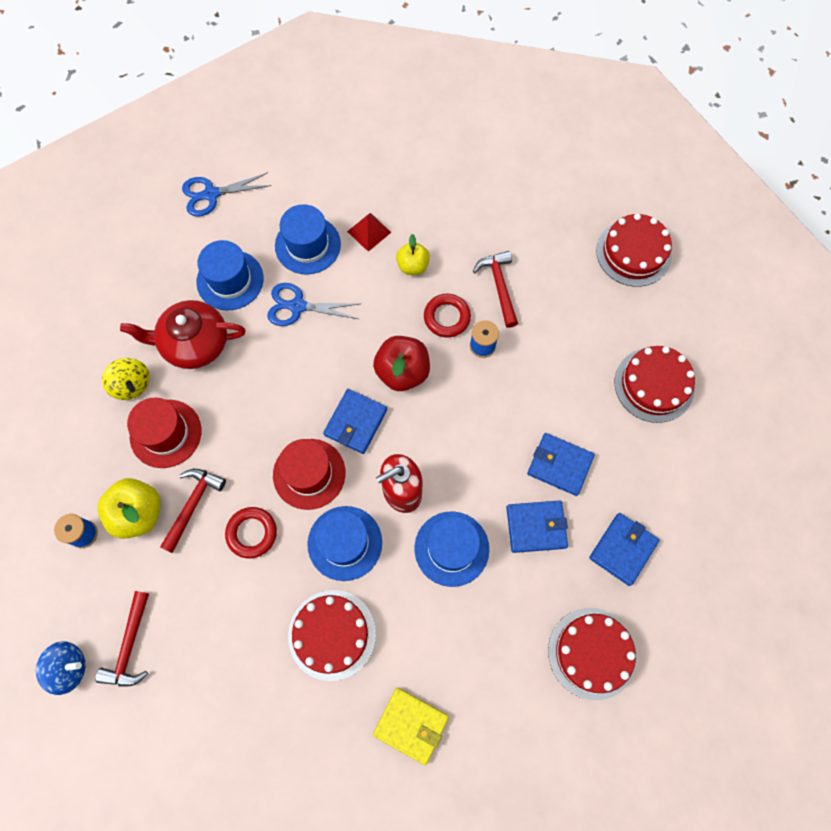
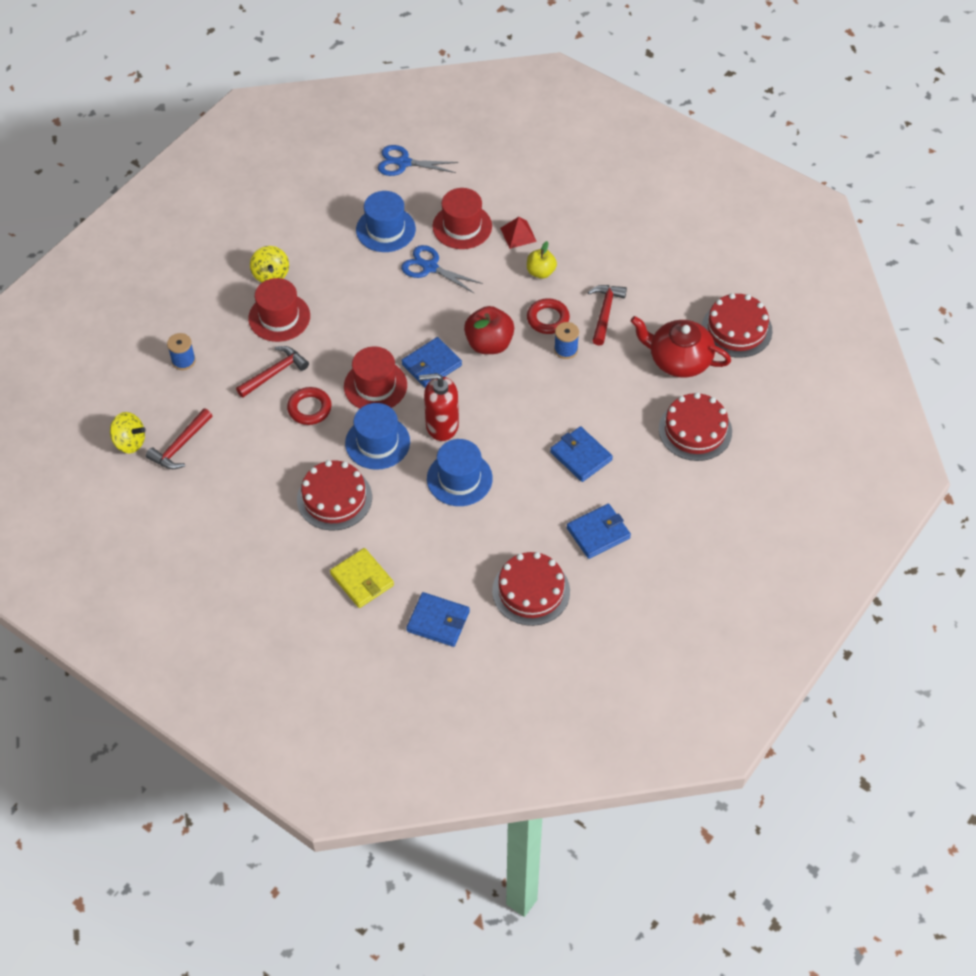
camera: 25 degrees right, 15 degrees down
blue spinning top [36,641,86,695] -> yellow spinning top [110,412,146,453]
yellow apple [98,478,161,539] -> none
red teapot [120,300,246,369] -> red teapot moved to [631,316,731,378]
blue hat [275,204,341,274] -> red hat [433,188,492,249]
blue wallet [506,500,568,553] -> blue wallet moved to [406,592,470,647]

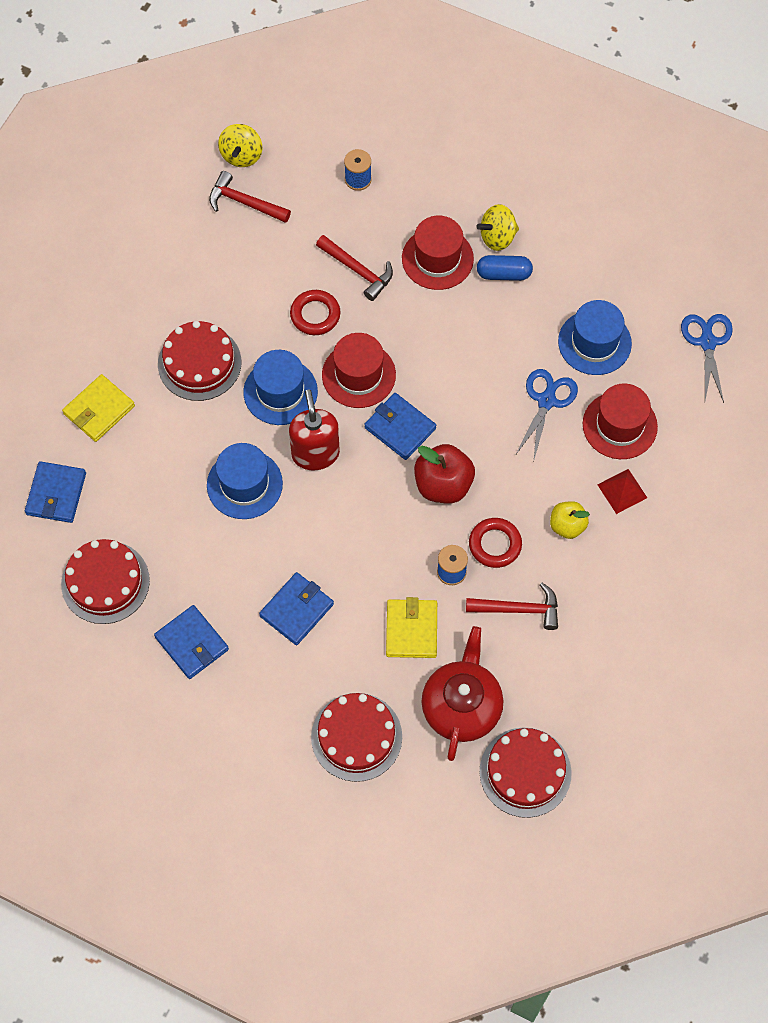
camera: 80 degrees right, 10 degrees up
none -> yellow wallet [386,597,437,658]
none -> blue capsule [477,255,533,281]

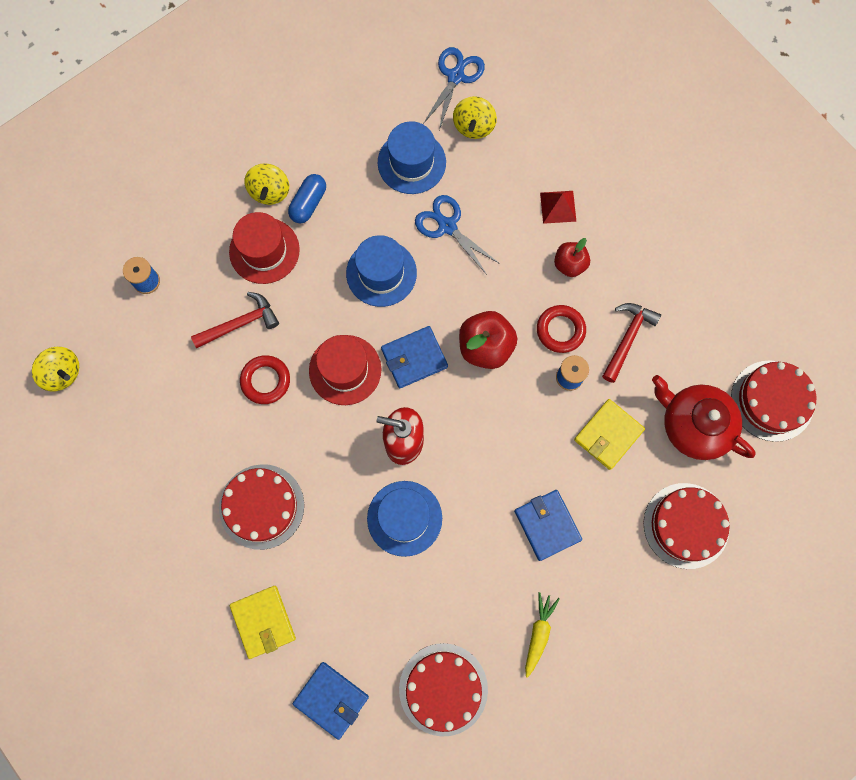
camera: 65 degrees left, 10 degrees up
blue wallet [154,605,229,679] -> yellow carrot [525,592,560,678]
red hammer [209,171,291,223] -> none
blue hat [243,350,318,425] -> blue hat moved to [346,235,417,307]
yellow wallet [386,597,437,658] -> yellow wallet turned 75 degrees counterclockwise [574,399,645,470]
yellow apple [550,501,590,539] -> red apple [554,238,590,277]
red hat [583,383,658,459] -> none
blue scissors [681,314,733,403] -> blue scissors turned 90 degrees clockwise [423,47,485,130]
none -> yellow spinning top [453,96,497,139]

